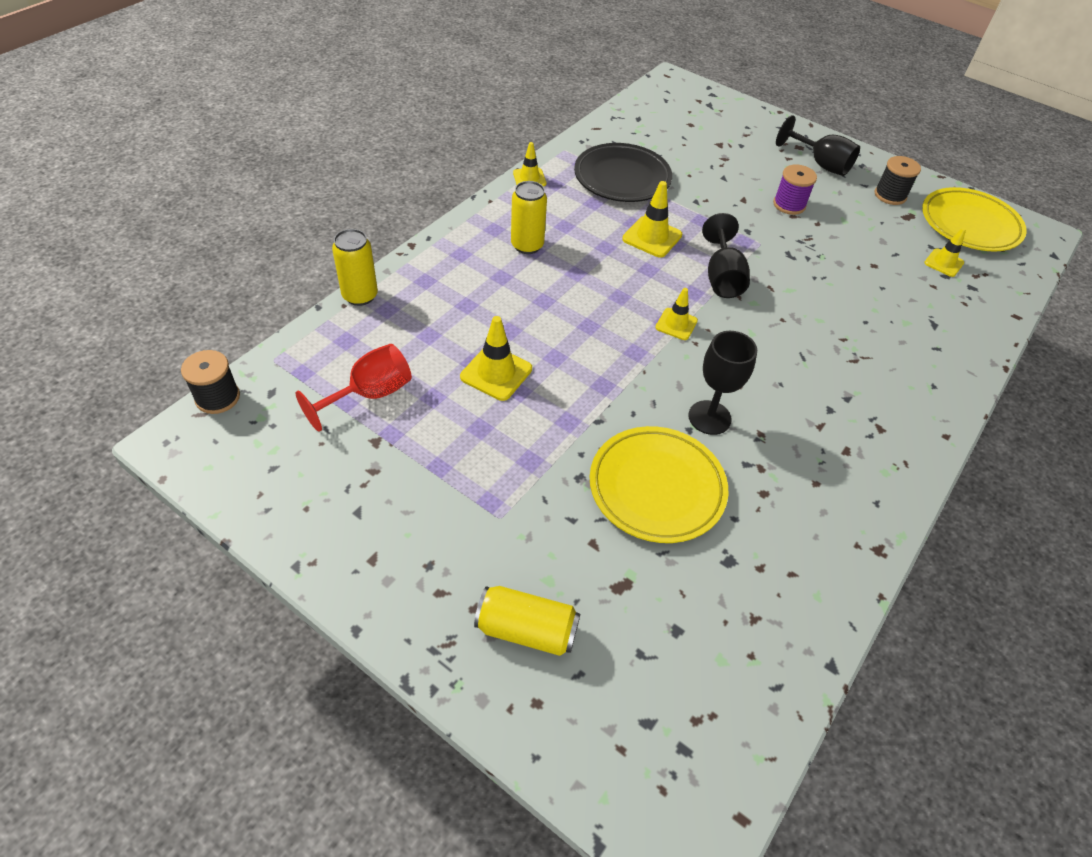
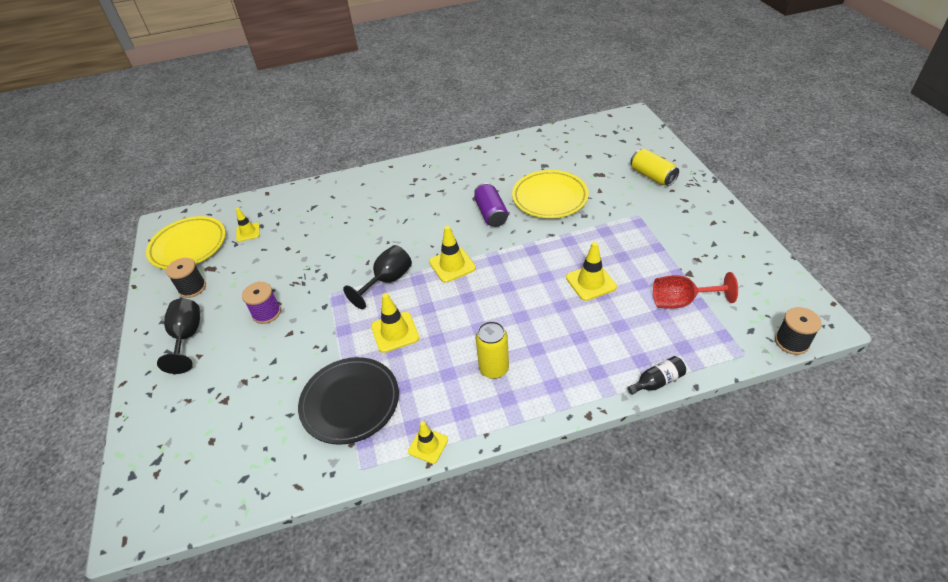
camera: 135 degrees left, 5 degrees down
yellow can [332,229,378,306] -> black bottle [628,356,686,395]
yellow traffic cone [655,288,698,340] -> yellow traffic cone [429,226,476,283], size x1.51
black goblet [688,331,757,435] -> purple can [474,183,508,227]

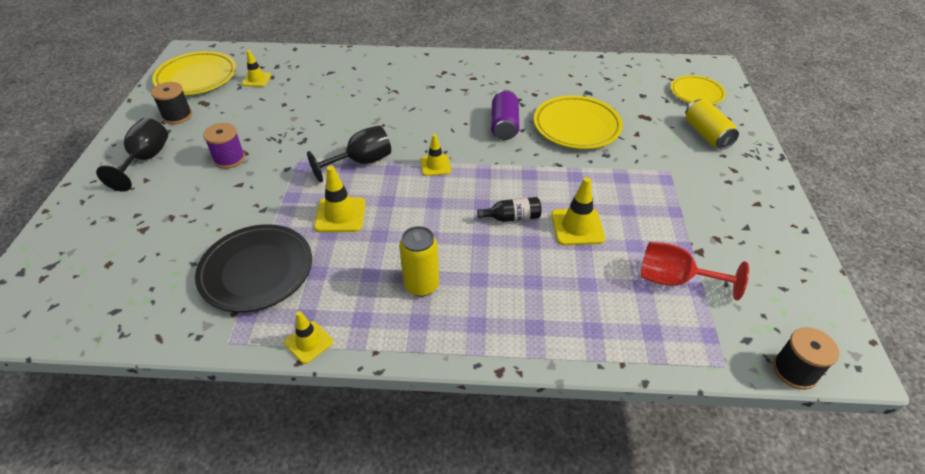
camera: 15 degrees right, 0 degrees up
yellow traffic cone [429,226,476,283] -> yellow traffic cone [421,134,451,176], size x0.66
black bottle [628,356,686,395] -> black bottle moved to [477,197,541,222]
none -> yellow plate [671,75,726,105]

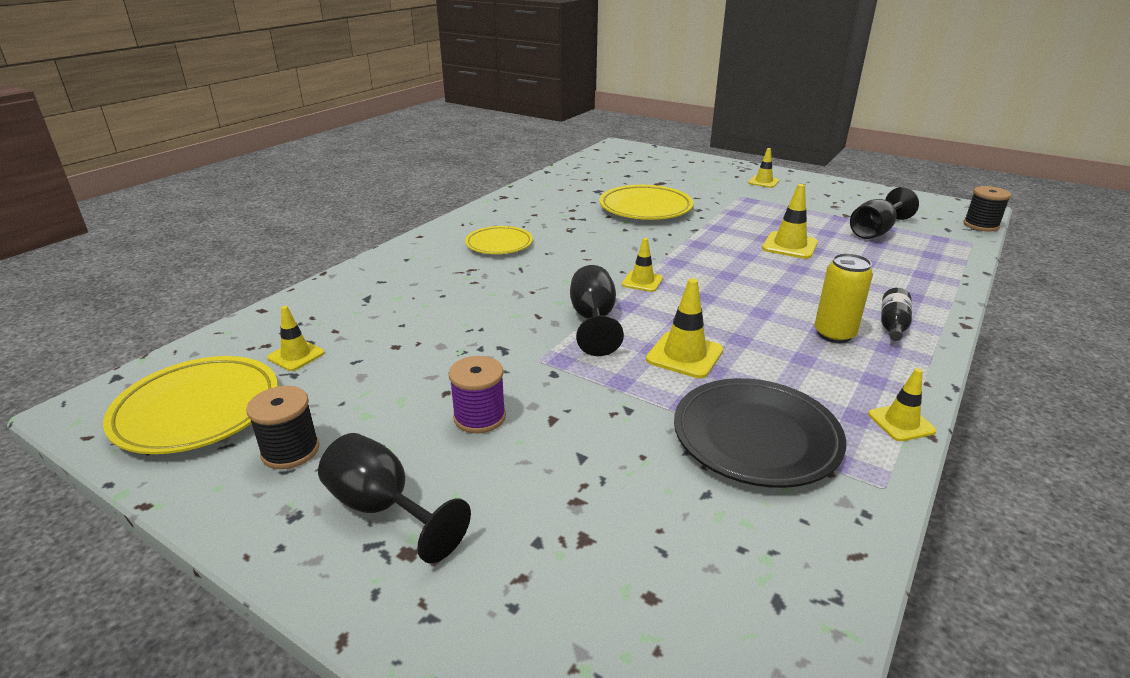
camera: 60 degrees left, 15 degrees down
black bottle [477,197,541,222] -> black bottle moved to [881,288,912,341]
purple can [491,90,519,140] -> none
red goblet [641,242,749,300] -> black goblet [850,187,919,239]
yellow plate [671,75,726,105] -> yellow plate moved to [465,226,533,254]
yellow can [685,99,739,150] -> none
none -> yellow traffic cone [748,148,779,188]

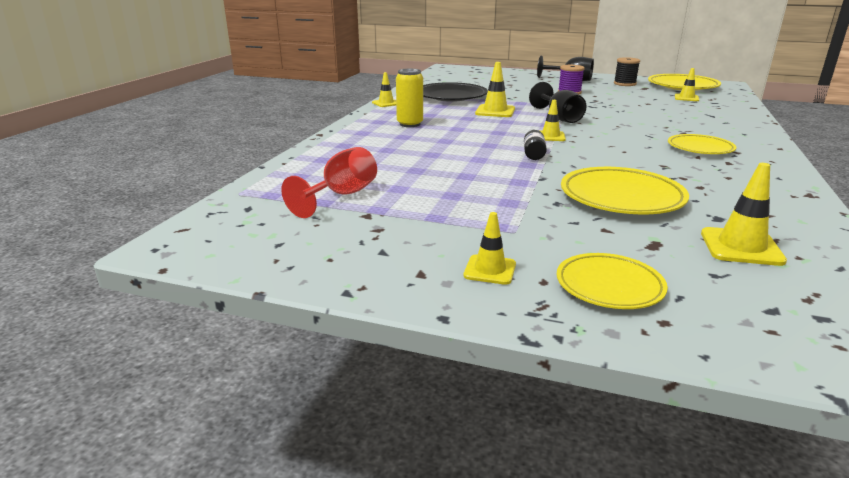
camera: 165 degrees right, 5 degrees down
yellow traffic cone [762,184,818,259] -> yellow traffic cone moved to [701,163,787,266]
black goblet [850,187,919,239] -> red goblet [281,147,377,218]
black bottle [881,288,912,341] -> black bottle moved to [524,130,547,160]
black spool [963,186,1011,231] -> none
none -> yellow plate [556,253,668,309]

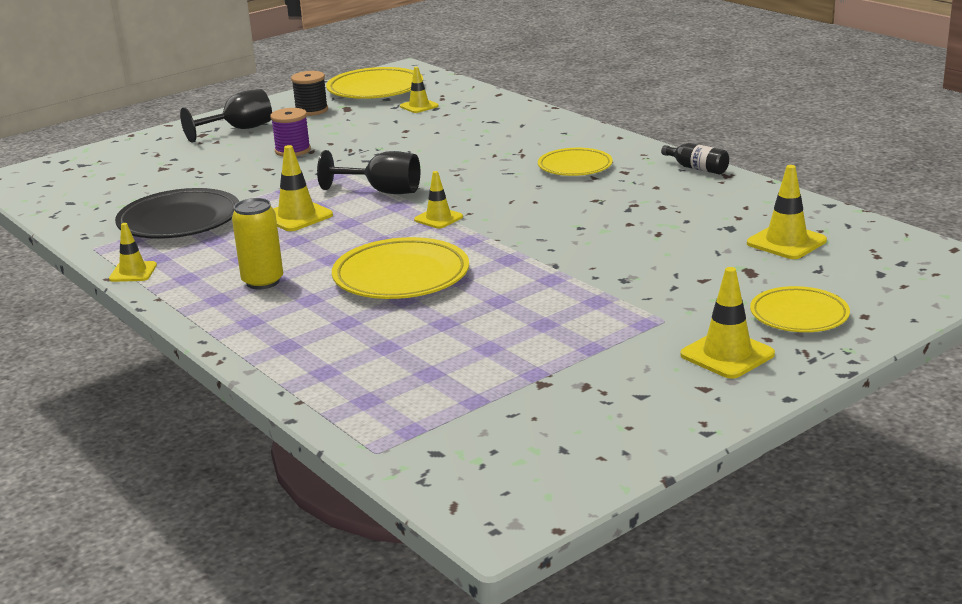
camera: 55 degrees left, 0 degrees up
red goblet [281,147,377,218] -> none
yellow traffic cone [463,212,516,285] -> yellow traffic cone [680,267,775,379], size x1.51
black bottle [524,130,547,160] -> black bottle moved to [661,143,729,175]
yellow plate [561,167,689,214] -> yellow plate moved to [332,237,469,299]

